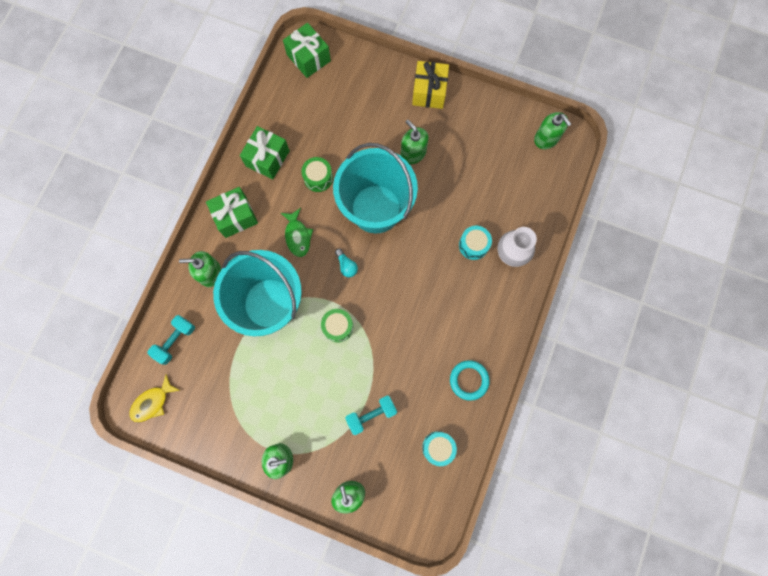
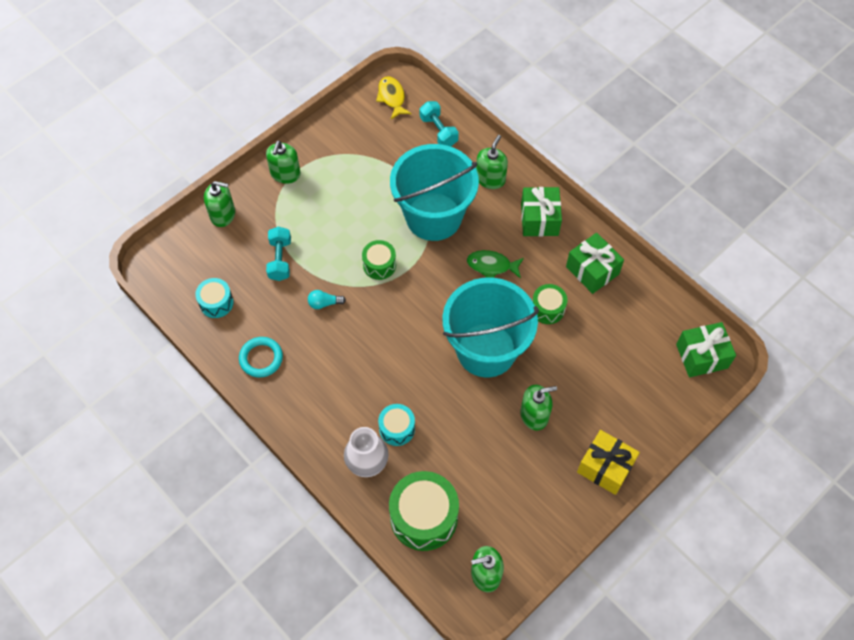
camera: 115 degrees right, 15 degrees down
turquoise light bulb [335,249,358,277] -> turquoise light bulb moved to [308,290,346,309]
none -> green drum [389,471,459,551]

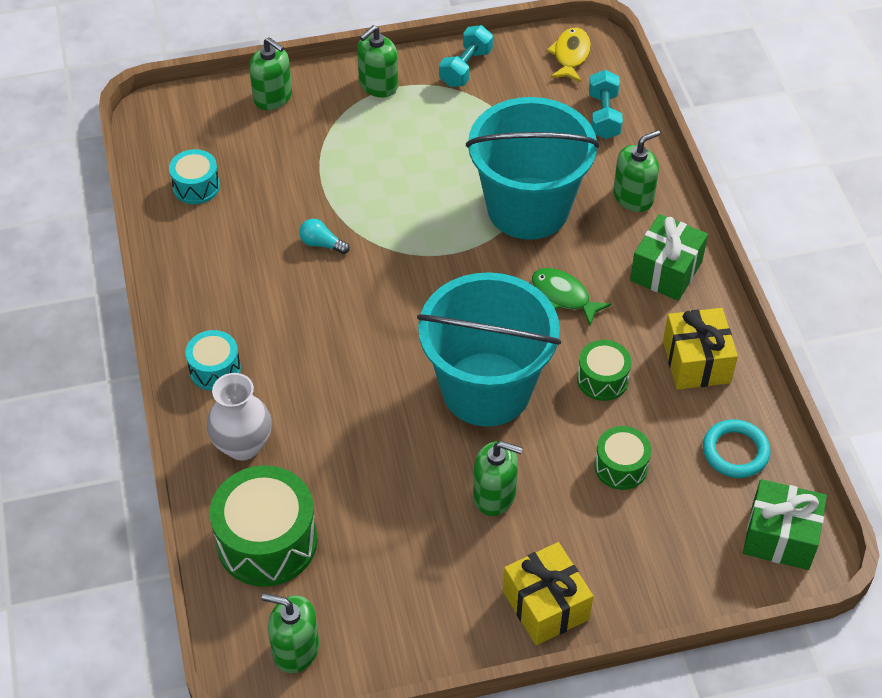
camera: 30 degrees right, 10 degrees down
turquoise ring [239,337,283,378] -> turquoise ring moved to [703,419,771,478]
turquoise dumbbell [266,227,291,281] -> turquoise dumbbell moved to [439,25,493,87]
green drum [362,240,396,280] -> green drum moved to [595,426,652,490]
turquoise drum [378,404,415,446] -> turquoise drum moved to [185,330,241,391]
green gift [566,233,624,294] -> yellow gift [663,308,738,390]

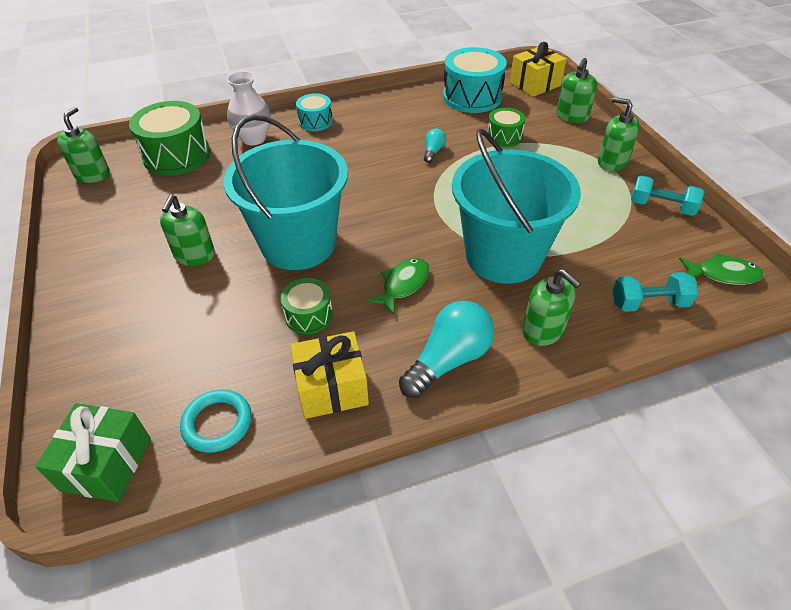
camera: 85 degrees right, 5 degrees down
turquoise drum [169,149,220,204] -> turquoise drum [443,47,507,113], size x1.81
yellow gift [503,542,593,645] -> yellow gift moved to [510,42,567,97]
yellow fish [546,28,591,82] -> green fish [679,253,763,285]
green drum [595,426,652,490] -> green drum moved to [487,108,525,147]
green gift [630,214,708,301] -> turquoise light bulb [399,301,494,398]

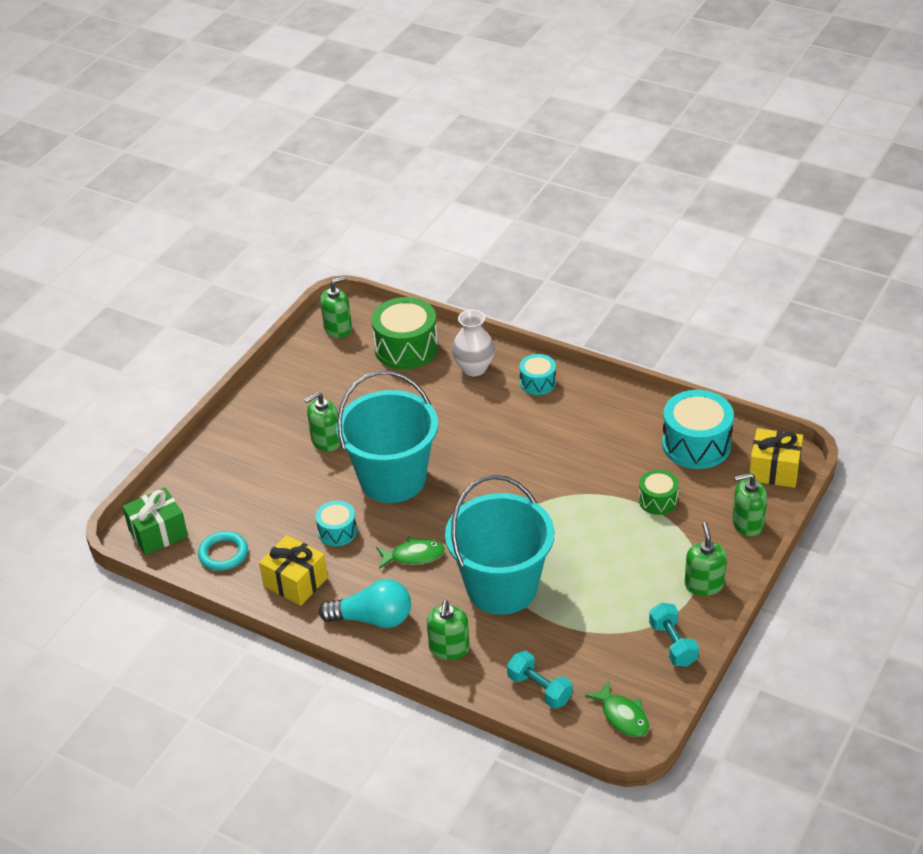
camera: 50 degrees right, 5 degrees down
green drum [281,278,333,335] -> turquoise drum [315,501,357,546]
turquoise light bulb [424,129,446,163] -> none

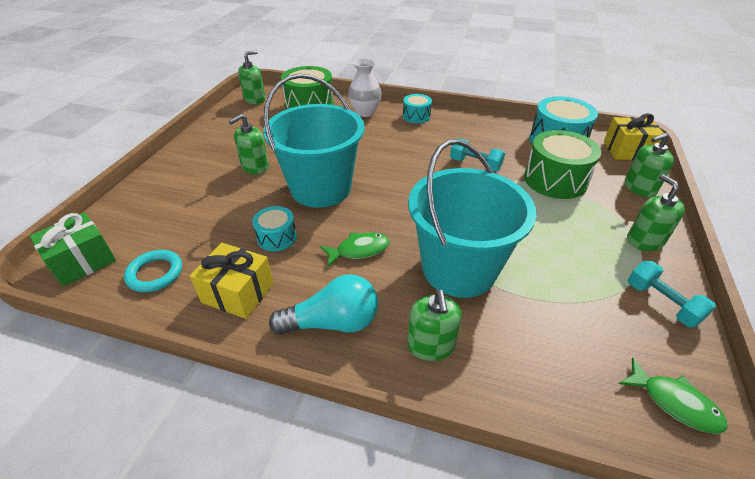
camera: 15 degrees left, 0 degrees up
turquoise dumbbell [507,651,573,709] -> turquoise dumbbell moved to [450,138,505,172]
green drum [639,469,679,515] -> green drum [524,130,601,199], size x1.81

